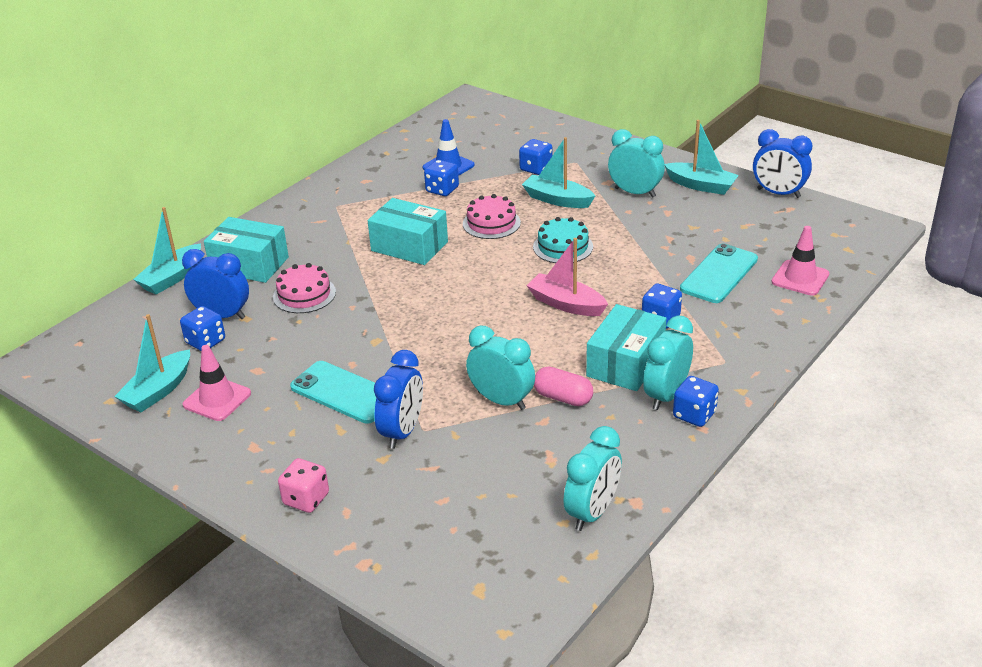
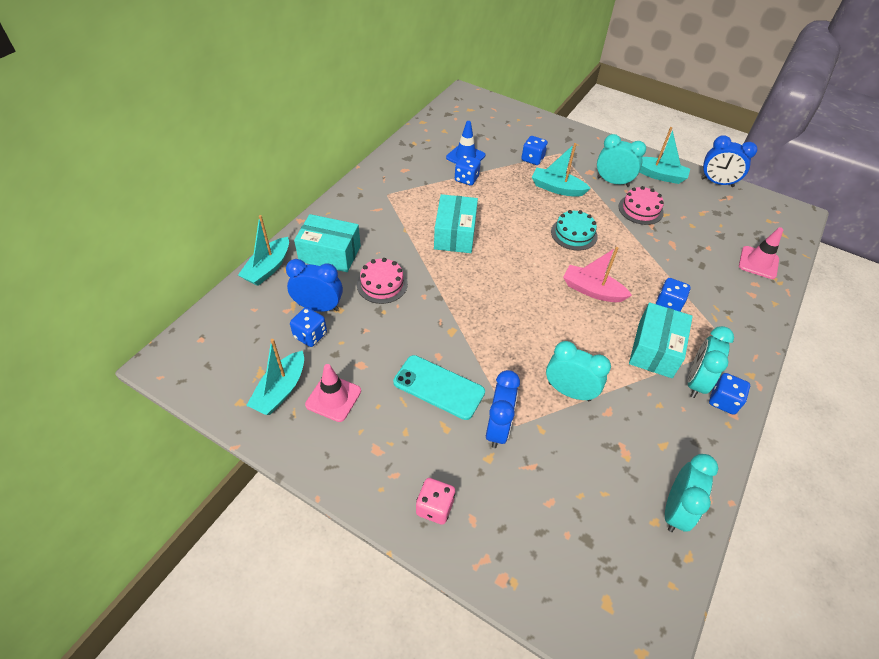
camera: 10 degrees left, 15 degrees up
turquoise box [368,198,448,265] -> turquoise box turned 75 degrees clockwise [434,194,478,253]
pink cake [463,194,521,239] -> pink cake moved to [619,186,664,225]
pink capsule [534,367,593,406] -> none
turquoise phone [680,244,758,303] -> none

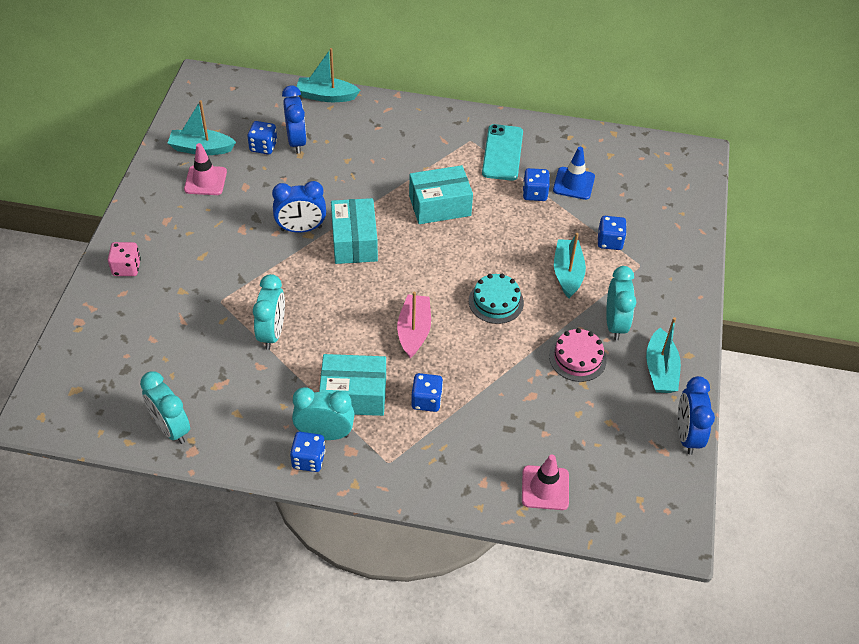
camera: 70 degrees right, 0 degrees up
turquoise box [294,214,361,272] -> turquoise box moved to [331,198,378,264]
pink cake [357,258,408,304] -> none
turquoise phone [393,355,485,420] -> turquoise phone moved to [482,124,523,181]
blue clock [486,370,520,448] -> blue clock moved to [272,181,326,233]
turquoise clock [665,454,718,532] -> turquoise clock turned 45 degrees clockwise [140,371,190,444]

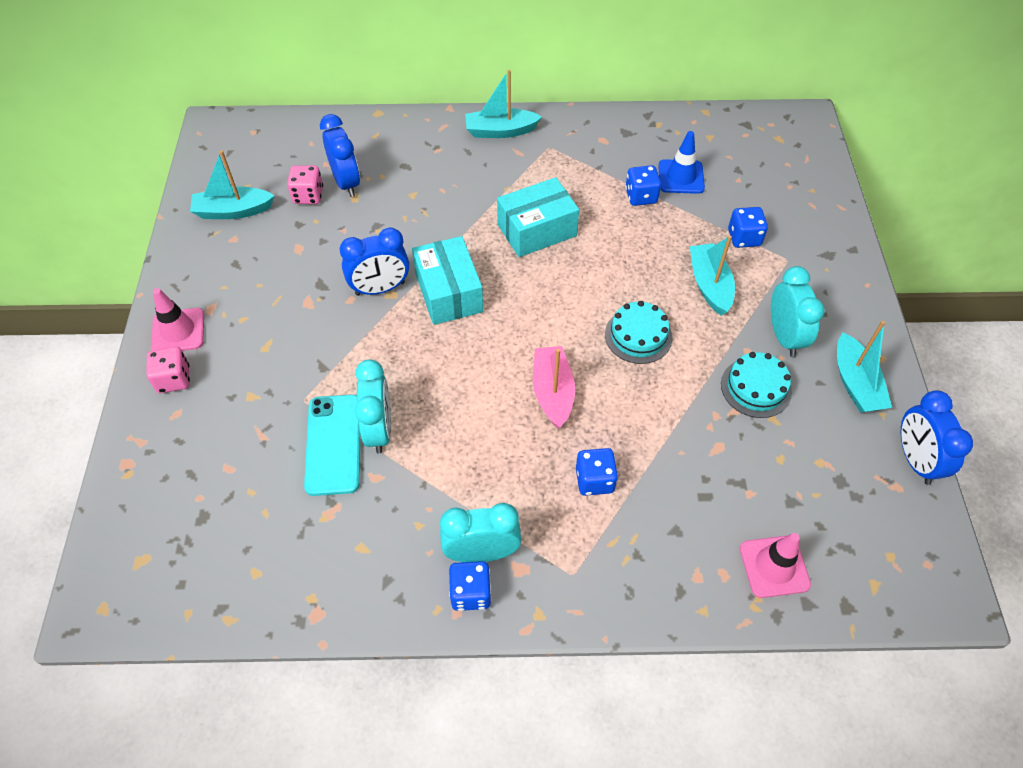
camera: 10 degrees left, 5 degrees up
turquoise clock [140,371,190,444] -> none
pink traffic cone [184,143,227,195] -> pink traffic cone moved to [151,288,204,351]
blue dice [247,121,277,154] -> pink dice [287,166,323,204]
turquoise boat [297,48,360,102] -> turquoise boat moved to [465,69,542,138]
turquoise box [319,354,386,416] -> none
turquoise phone [482,124,523,181] -> turquoise phone moved to [304,395,360,496]
pink cake [549,328,607,382] -> turquoise cake [721,352,792,418]

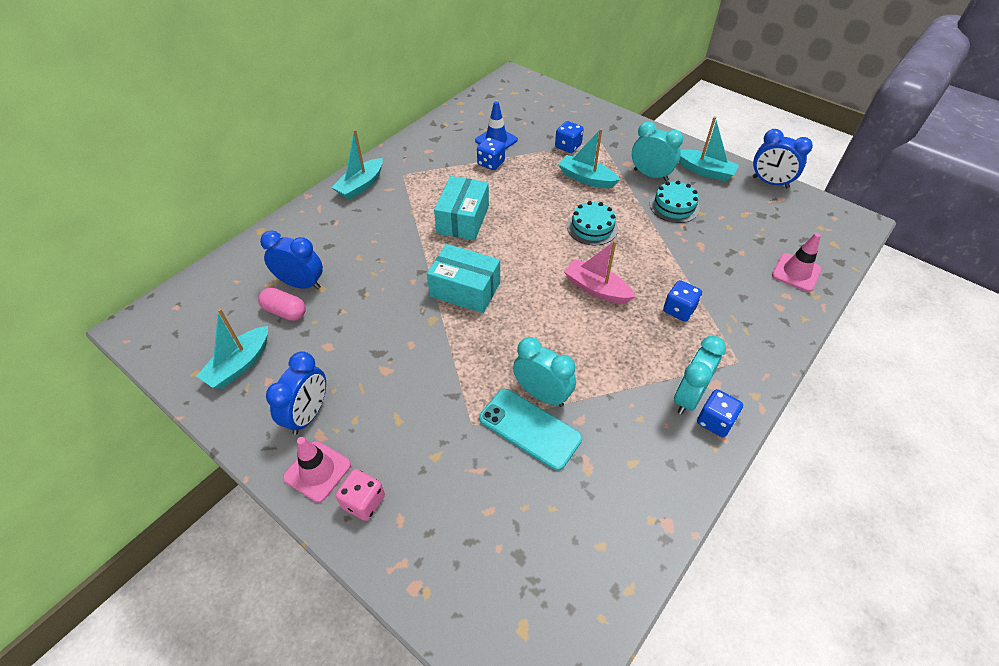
camera: 50 degrees left, 5 degrees down
pink dice [287,166,323,204] -> pink capsule [258,288,306,321]
blue clock [340,228,409,296] -> blue clock moved to [266,351,326,435]

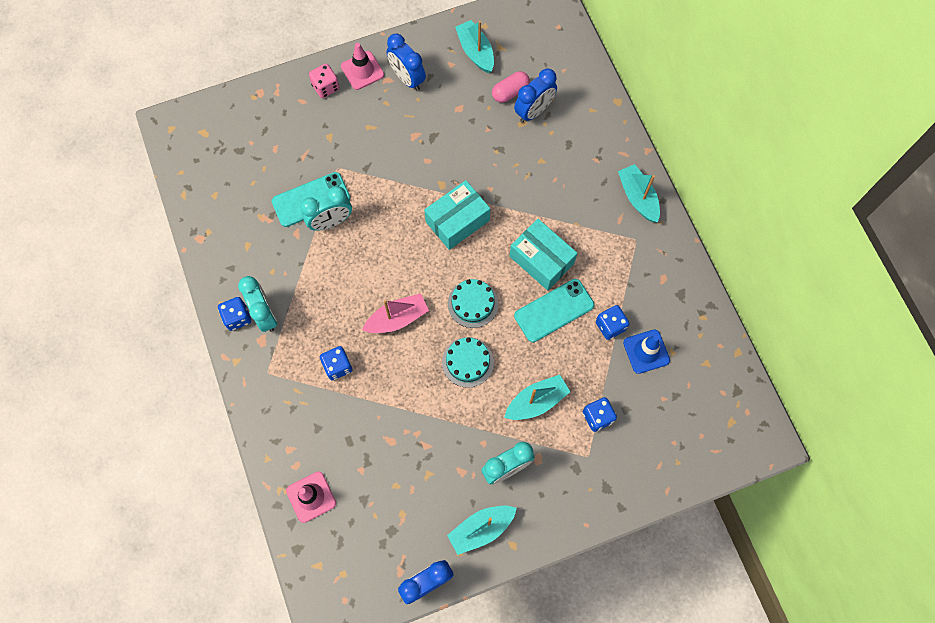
camera: 120 degrees right, 20 degrees up
turquoise cake [650,180,700,223] -> turquoise cake moved to [448,279,498,328]
none -> turquoise phone [514,279,594,342]

